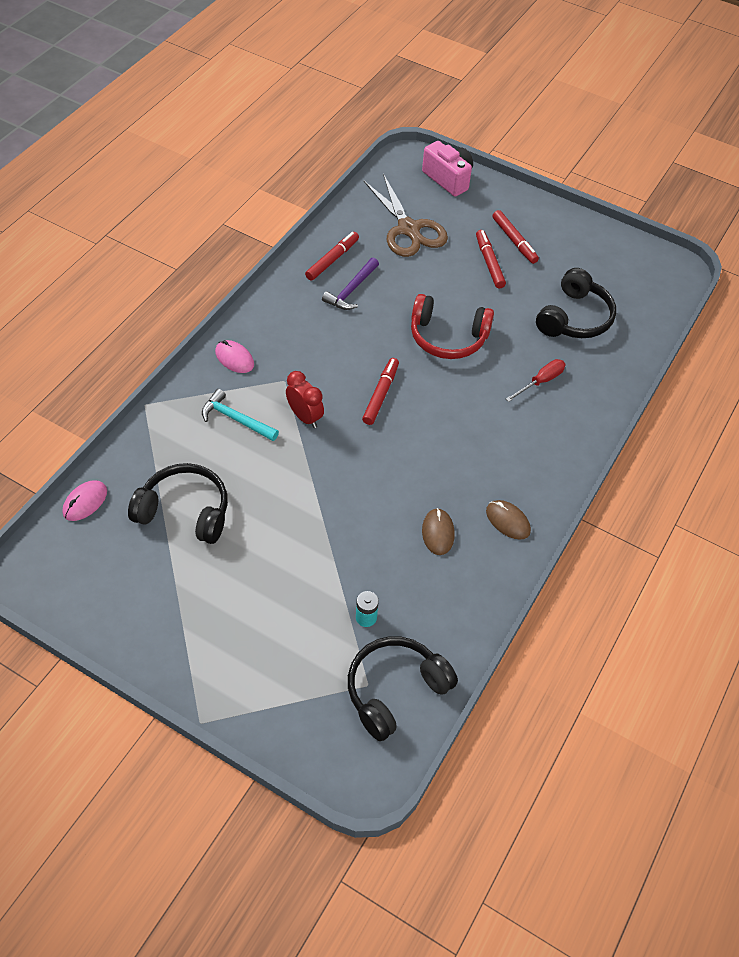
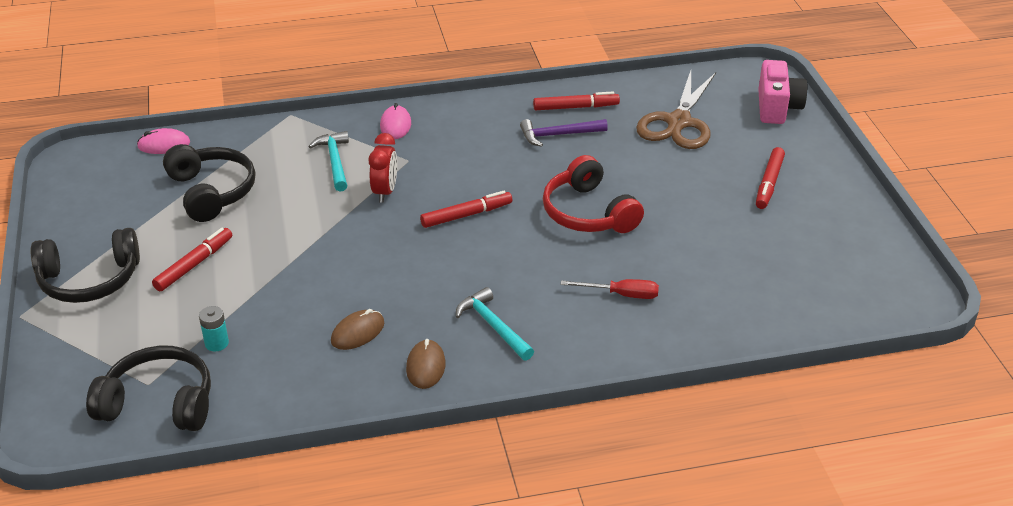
camera: 50 degrees right, 15 degrees down
red marker [476,230,506,288] -> red marker moved to [152,228,232,291]
black headphones [536,268,616,338] -> black headphones moved to [31,228,140,303]
none -> turquoise hammer [456,287,534,361]

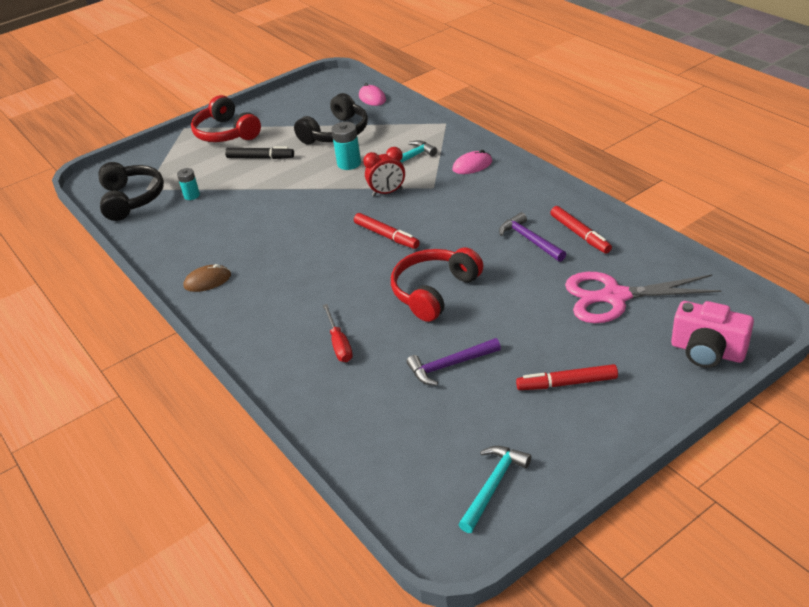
camera: 70 degrees right, 0 degrees up
black headphones [31,228,140,303] -> red headphones [191,95,261,142]
red marker [152,228,232,291] -> black marker [225,147,294,159]
brown mouse [331,309,384,350] -> none
turquoise hammer [456,287,534,361] -> turquoise hammer moved to [458,446,531,533]
brown scissors [636,71,716,149] -> pink scissors [565,272,722,323]
pink camera [758,60,808,124] -> pink camera turned 45 degrees clockwise [671,301,754,368]
none -> turquoise battery [331,122,361,170]
none -> purple hammer [407,338,501,386]

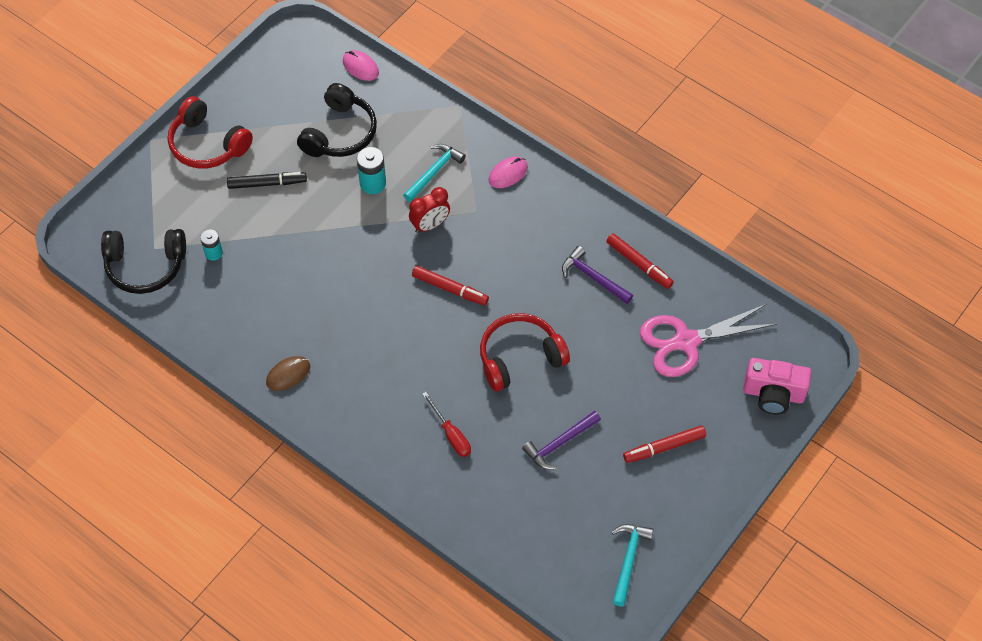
camera: 20 degrees left, 20 degrees up
black headphones [98,162,164,221] -> black headphones turned 120 degrees clockwise [101,229,186,294]
red headphones [391,248,483,322] -> red headphones turned 45 degrees clockwise [480,313,570,391]

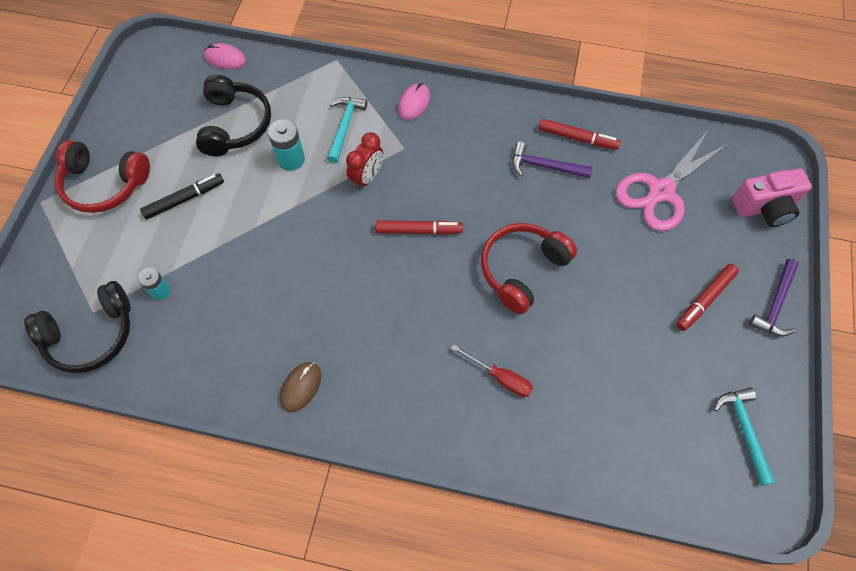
camera: 25 degrees left, 5 degrees up
purple hammer [522,411,601,470] -> purple hammer moved to [749,259,799,337]

